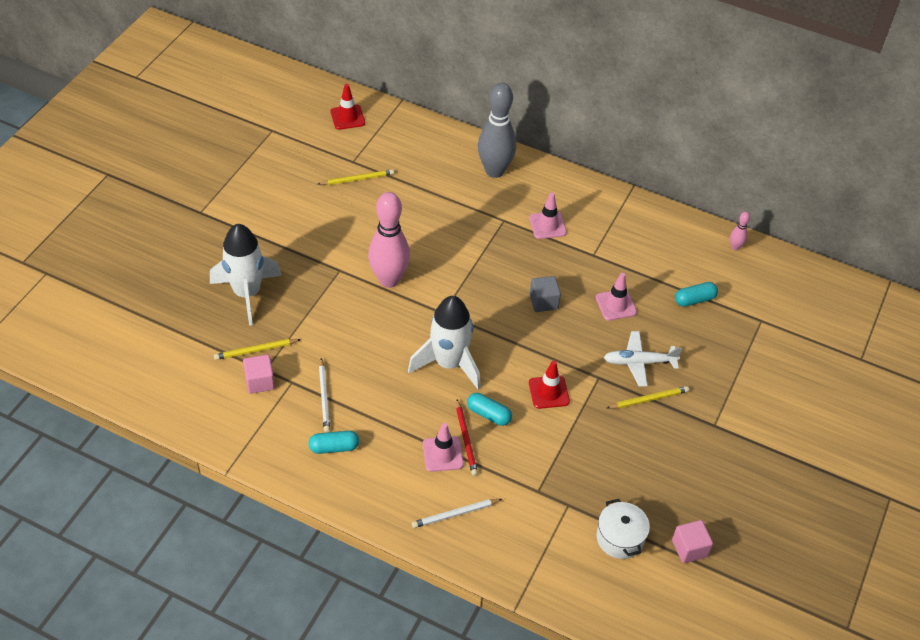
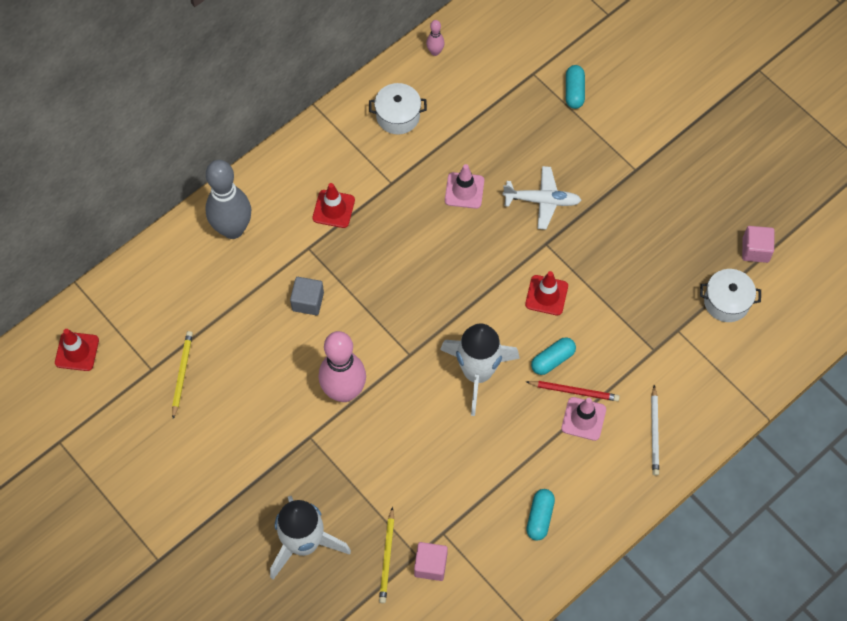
camera: 65 degrees left, 15 degrees up
white pencil [319,358,330,432] -> none
pink traffic cone [529,192,567,239] -> red traffic cone [313,183,355,228]
grey cube [530,276,561,312] -> grey cube moved to [290,277,324,315]
white plane [603,331,682,386] -> white plane turned 105 degrees counterclockwise [503,166,581,230]
yellow pencil [607,386,689,409] -> none
turquoise capsule [675,282,718,307] -> turquoise capsule moved to [566,65,585,109]
none -> white pot [369,83,427,135]

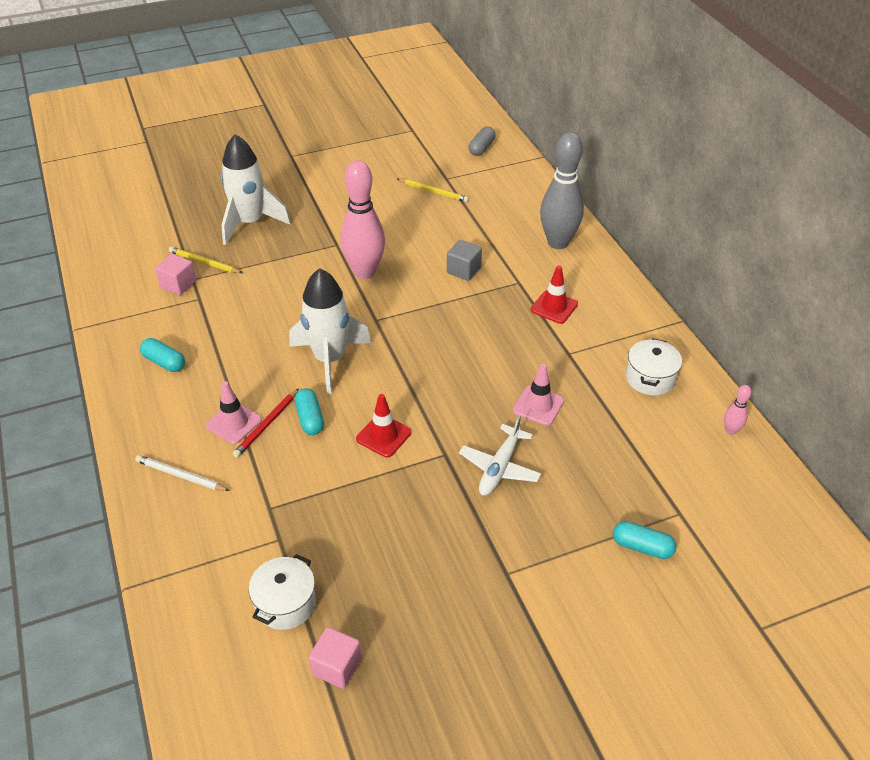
camera: 110 degrees right, 20 degrees down
red traffic cone [55,329,99,371] -> grey capsule [469,127,496,156]

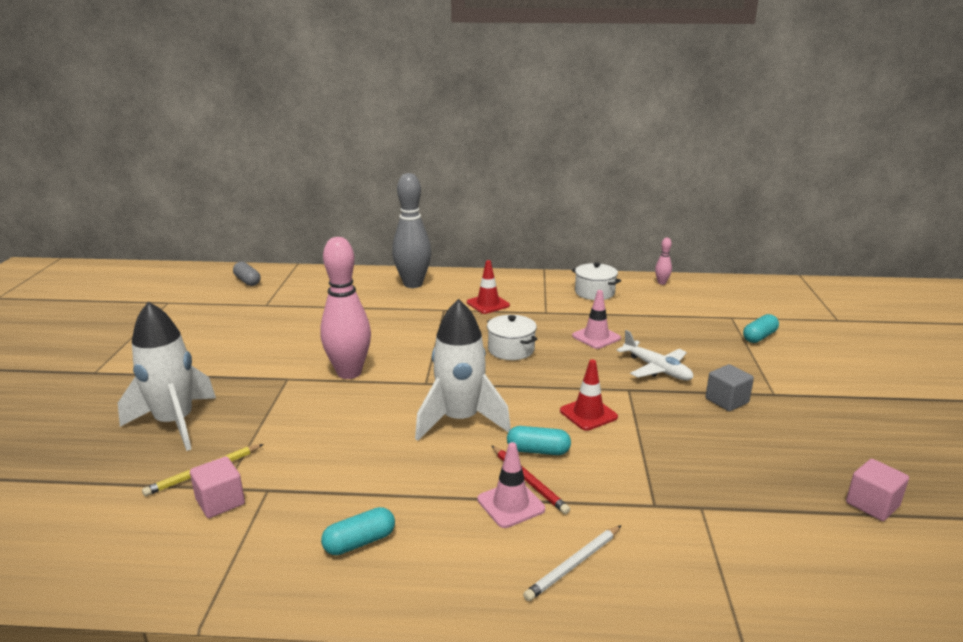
camera: 65 degrees left, 20 degrees down
white pot [249,554,316,630] -> white pot moved to [487,315,537,360]
yellow pencil [398,178,469,202] -> none
grey cube [447,240,482,281] -> grey cube moved to [705,364,754,411]

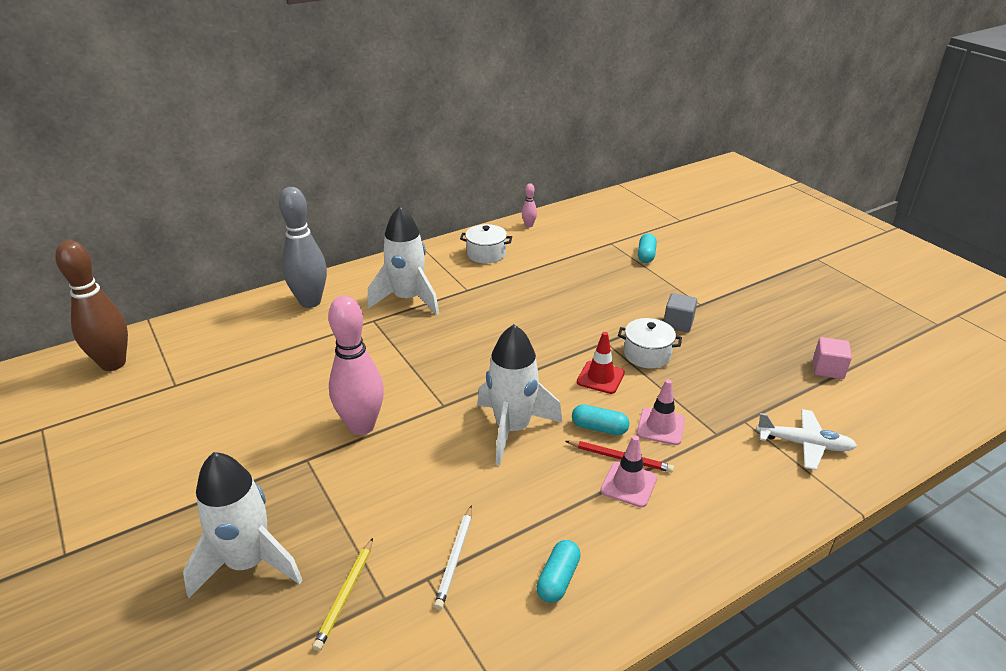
camera: 35 degrees left, 10 degrees up
pink cube [190,456,245,518] -> none
grey capsule [233,262,261,286] -> brown bowling pin [55,240,128,371]
red traffic cone [467,260,510,314] -> white rocket [367,206,439,315]
white pot [487,315,537,360] -> white pot moved to [618,318,682,368]
turquoise capsule [507,426,571,455] -> turquoise capsule turned 45 degrees clockwise [572,404,629,435]
white pencil [523,525,621,601] -> white pencil moved to [434,505,472,610]
pink traffic cone [572,290,621,349] -> pink traffic cone moved to [637,379,685,445]
white plane [617,330,693,380] -> white plane moved to [756,409,857,470]

